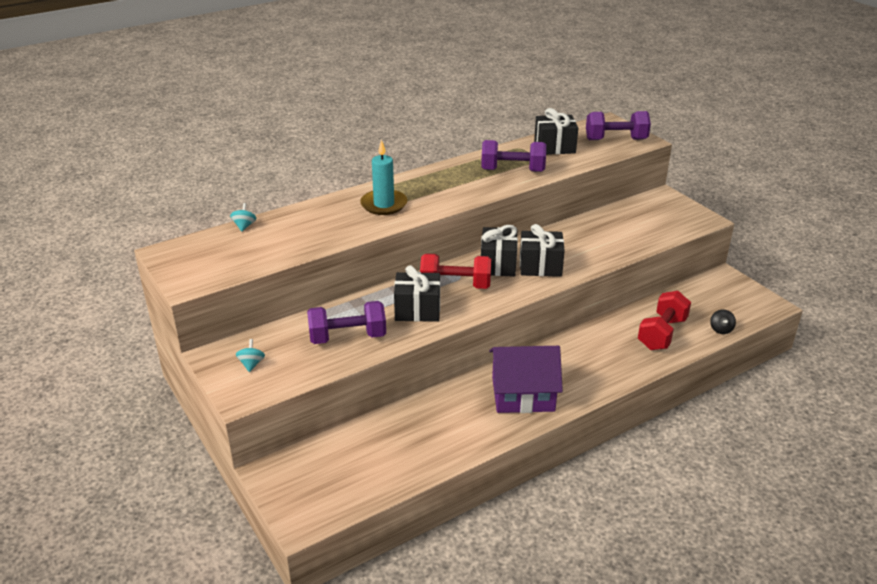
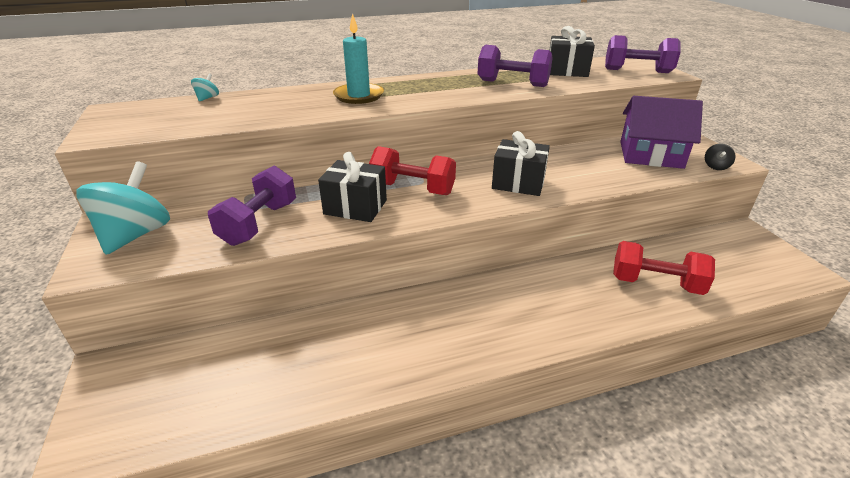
camera: 15 degrees right, 0 degrees up
turquoise spinning top [236,339,265,372] -> turquoise spinning top [76,161,170,255], size x2.41
purple dumbbell [307,301,386,344] -> purple dumbbell turned 75 degrees counterclockwise [208,166,296,246]
black gift [481,225,518,277] -> none
purple house [489,346,563,413] -> purple house moved to [620,96,703,169]
red dumbbell [638,291,691,350] -> red dumbbell turned 60 degrees clockwise [613,241,715,295]
black spinning top [710,309,736,334] -> black spinning top moved to [705,144,736,170]

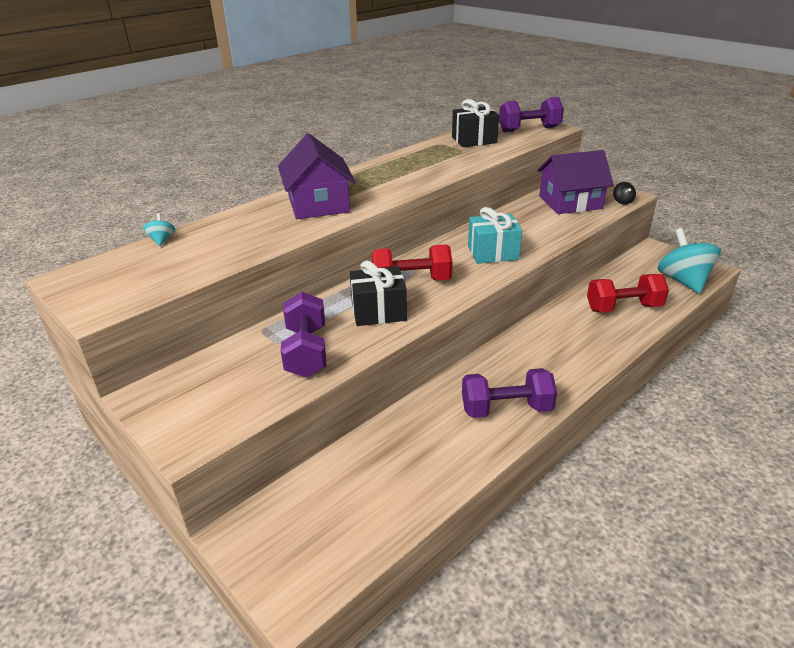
camera: 25 degrees left, 0 degrees up
turquoise spinning top [76,161,170,255] -> turquoise spinning top moved to [658,228,721,294]
turquoise candle [333,13,384,104] -> purple house [278,133,356,219]
purple dumbbell [477,45,553,87] -> purple dumbbell moved to [462,368,557,418]
black gift [492,131,550,196] -> turquoise gift [468,207,522,264]

